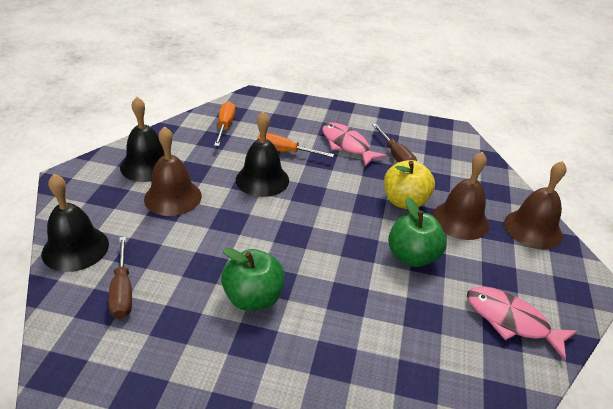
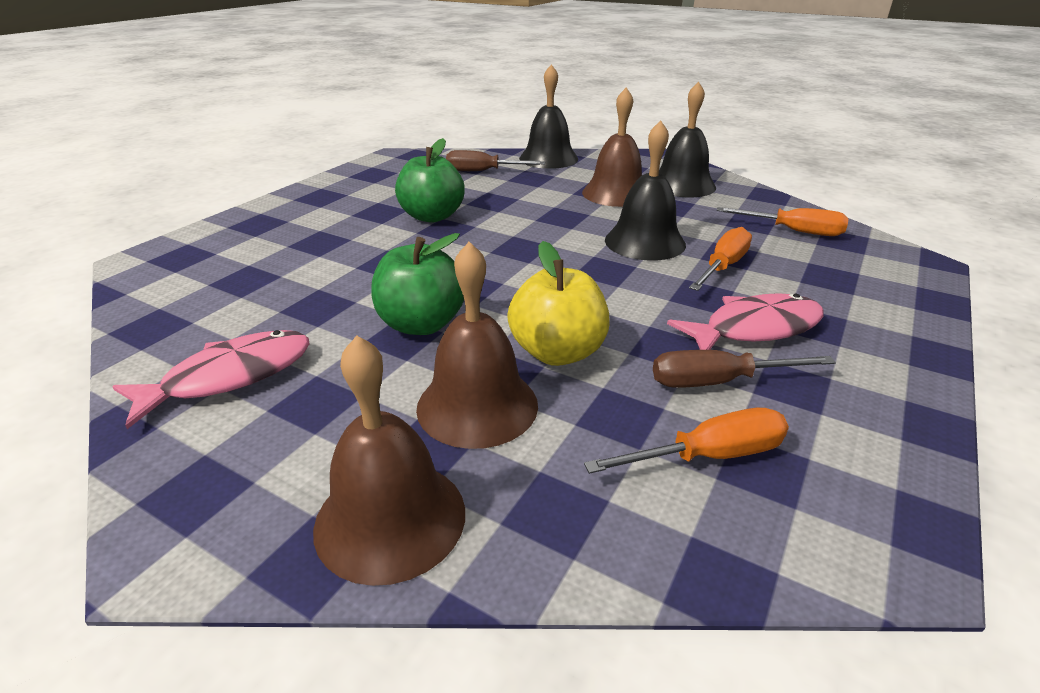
camera: 110 degrees right, 5 degrees down
none -> orange screwdriver [584,408,789,474]

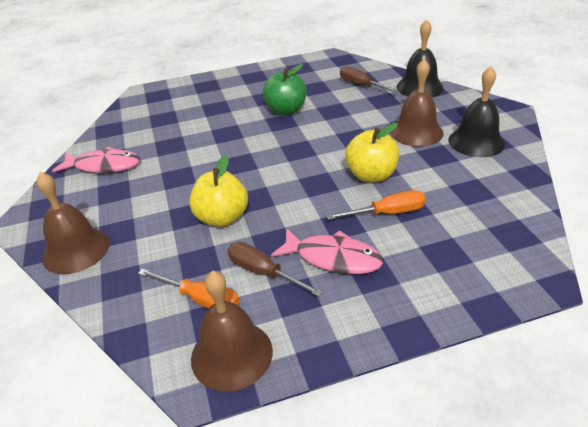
camera: 45 degrees right, 5 degrees up
green apple [372,233,464,335] -> none
brown bell [416,242,538,449] -> brown bell moved to [191,270,273,392]
black bell [605,120,686,261] -> yellow apple [345,123,399,183]
orange screwdriver [717,207,849,236] -> none

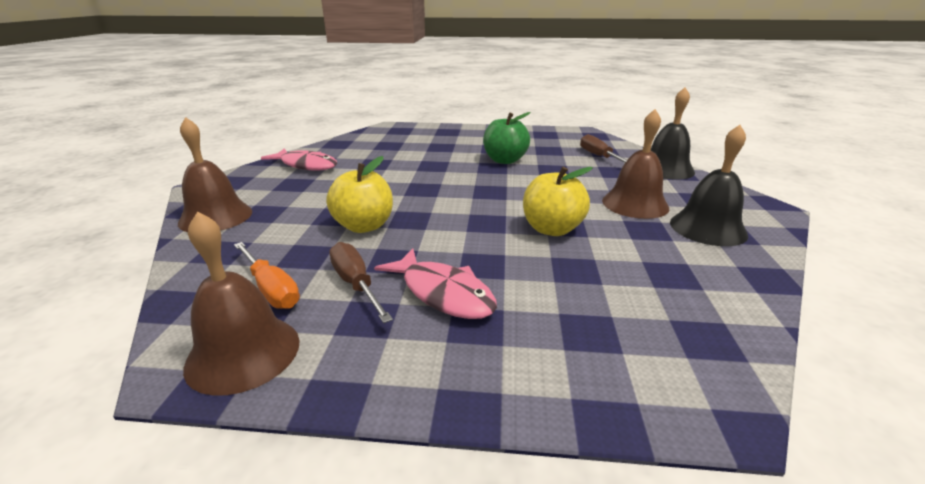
camera: 20 degrees right, 10 degrees down
orange screwdriver [326,190,426,220] -> none

